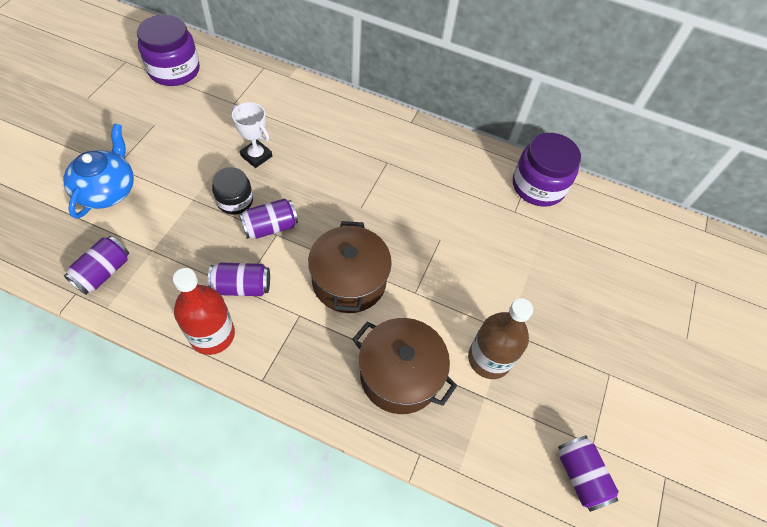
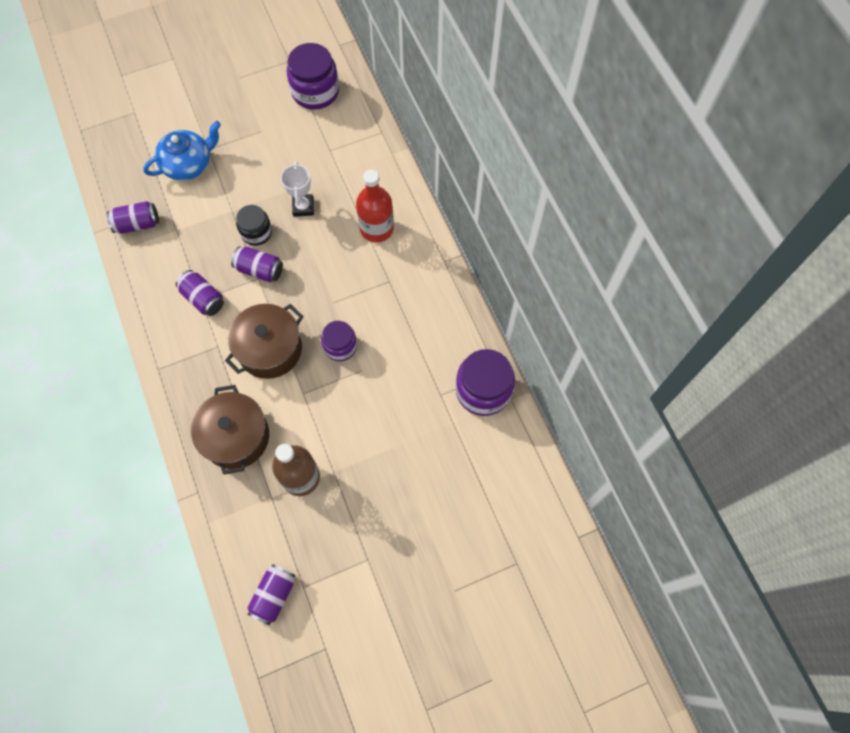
camera: 50 degrees right, 10 degrees up
red bottle [173,268,235,355] -> red bottle moved to [356,170,394,242]
none -> purple jar [321,321,357,361]

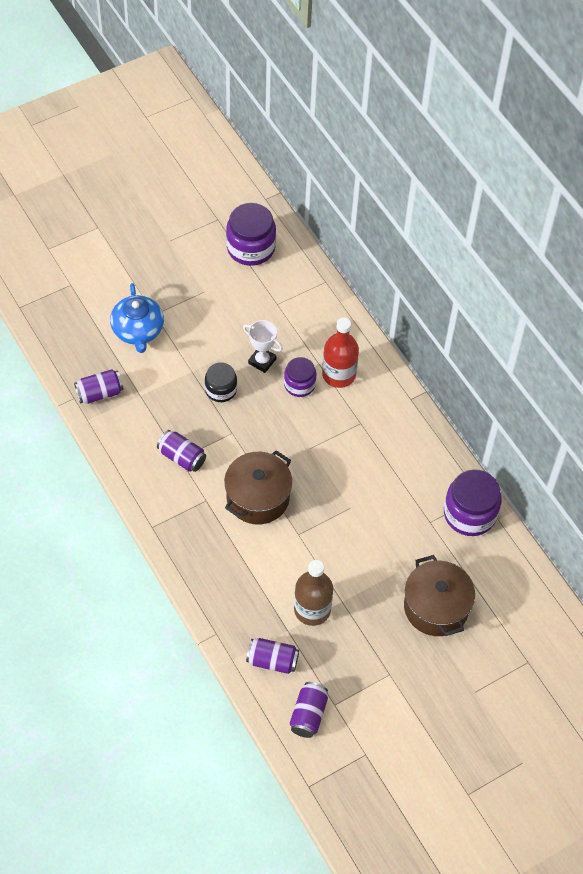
camera: 10 degrees left, 10 degrees down
blue teapot [143,121,221,180] -> blue teapot turned 120 degrees clockwise [110,283,164,353]
brown pot [191,385,269,475] -> brown pot moved to [404,555,475,636]
purple can [231,246,283,282] -> purple can moved to [246,638,299,674]
white trophy [281,161,314,217] -> white trophy turned 45 degrees counterclockwise [243,320,283,373]
purple jar [321,321,357,361] -> purple jar moved to [284,357,316,397]

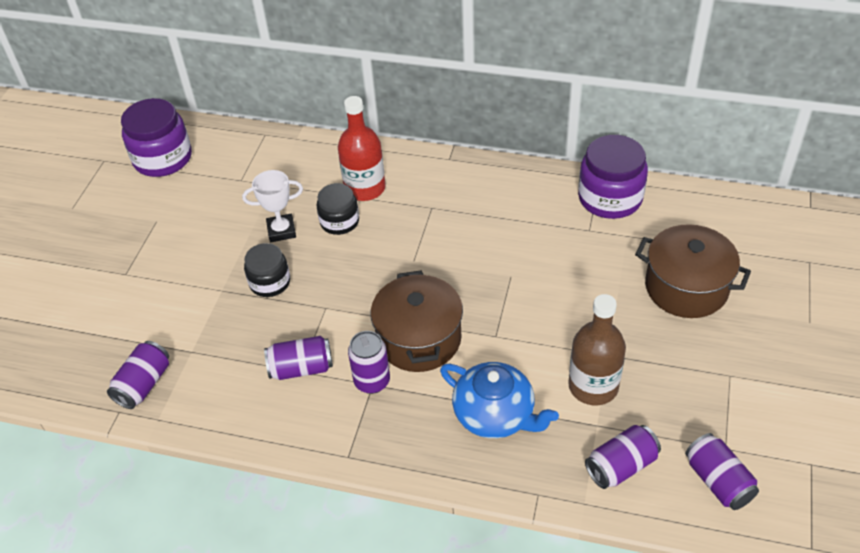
camera: 40 degrees left, 10 degrees down
blue teapot [110,283,164,353] -> blue teapot moved to [440,362,559,438]
purple jar [284,357,316,397] -> black jar [317,183,359,235]
none -> purple can [348,331,390,394]

